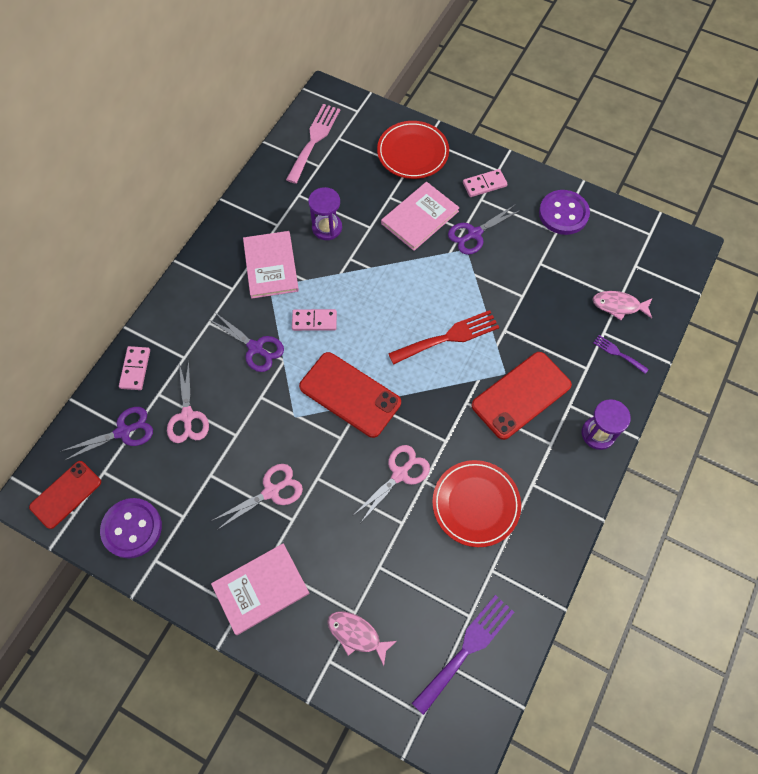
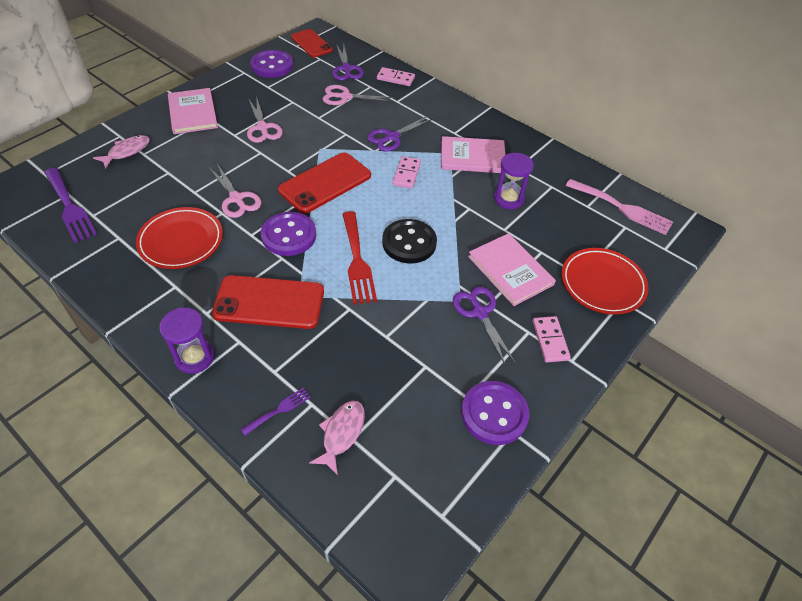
camera: 100 degrees right, 15 degrees down
red phone [472,352,572,440] -> red phone turned 60 degrees counterclockwise [212,275,324,329]
none -> purple button [261,212,316,256]
none -> black button [382,219,437,263]

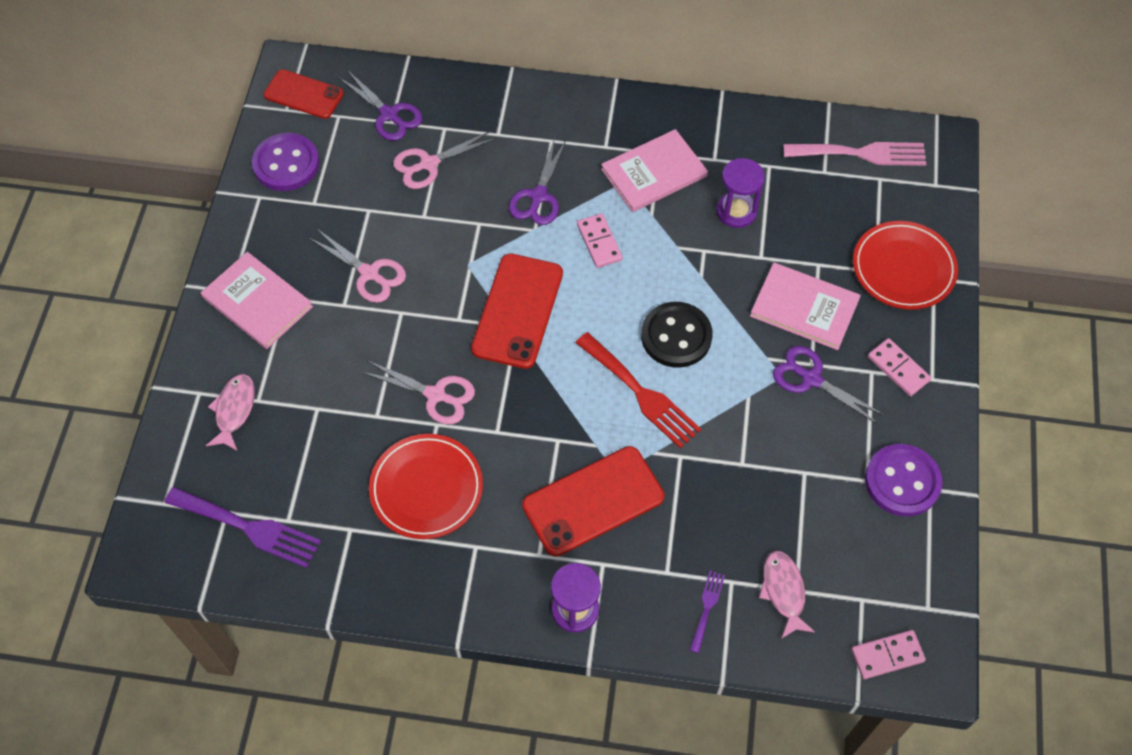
camera: 30 degrees left, 10 degrees up
purple button [261,212,316,256] -> none
pink domino [377,67,415,86] -> pink domino moved to [851,630,926,679]

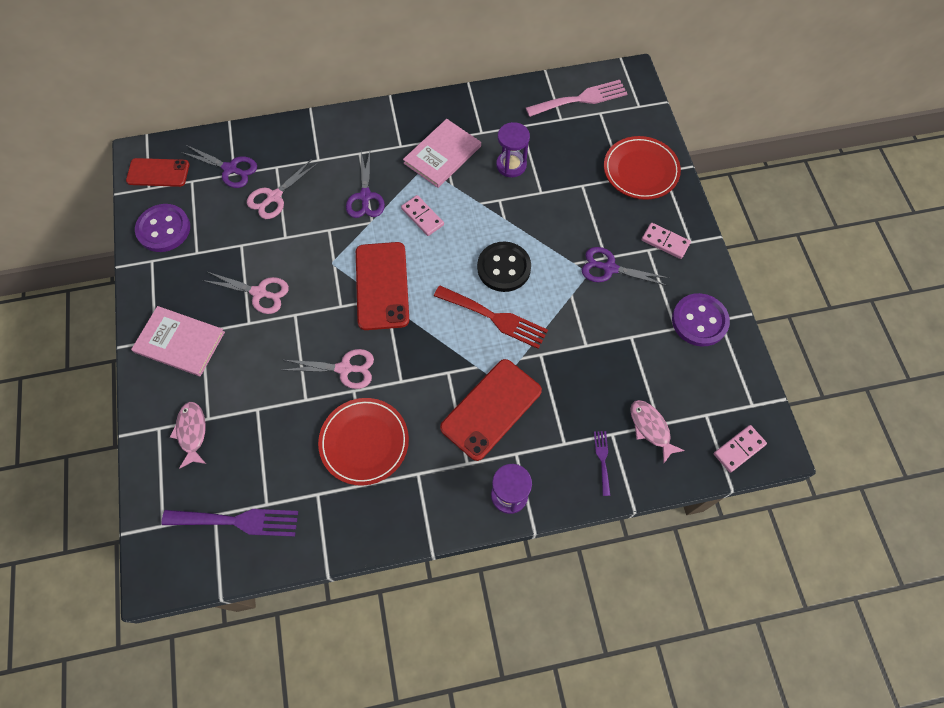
camera: 20 degrees left, 5 degrees up
pink book [750,263,861,350] -> none

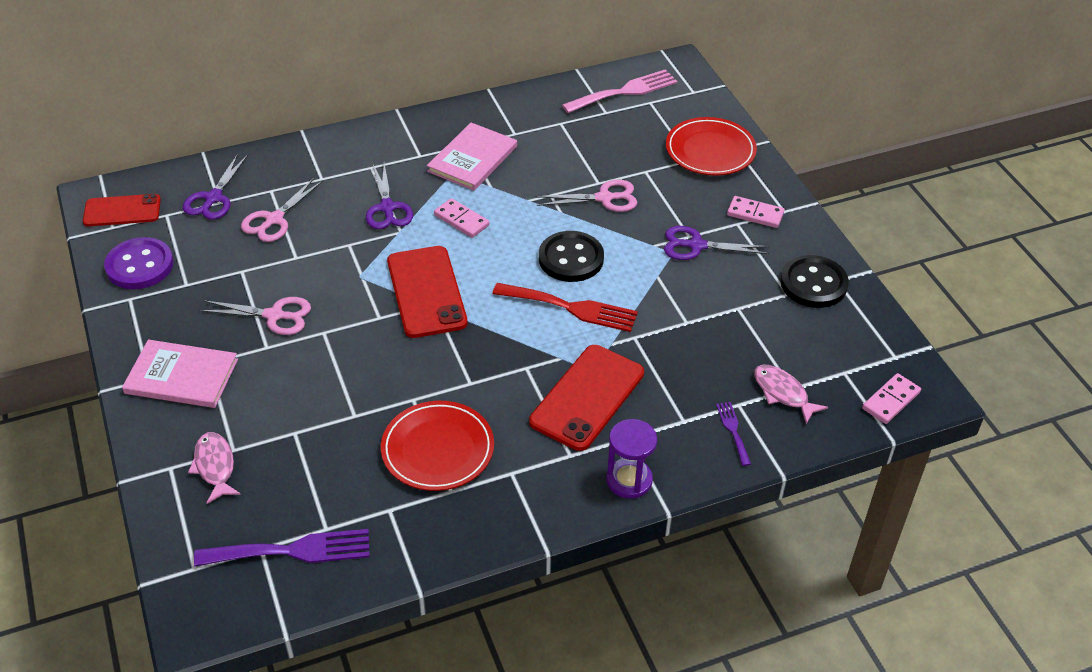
camera: 10 degrees left, 20 degrees down
purple scissors [181,145,257,188] -> purple scissors turned 90 degrees clockwise [183,154,248,220]
pink scissors [284,349,374,389] -> pink scissors moved to [535,180,638,212]
purple hourglass [496,122,530,177] -> none
purple button [672,293,730,346] -> black button [780,255,849,308]

